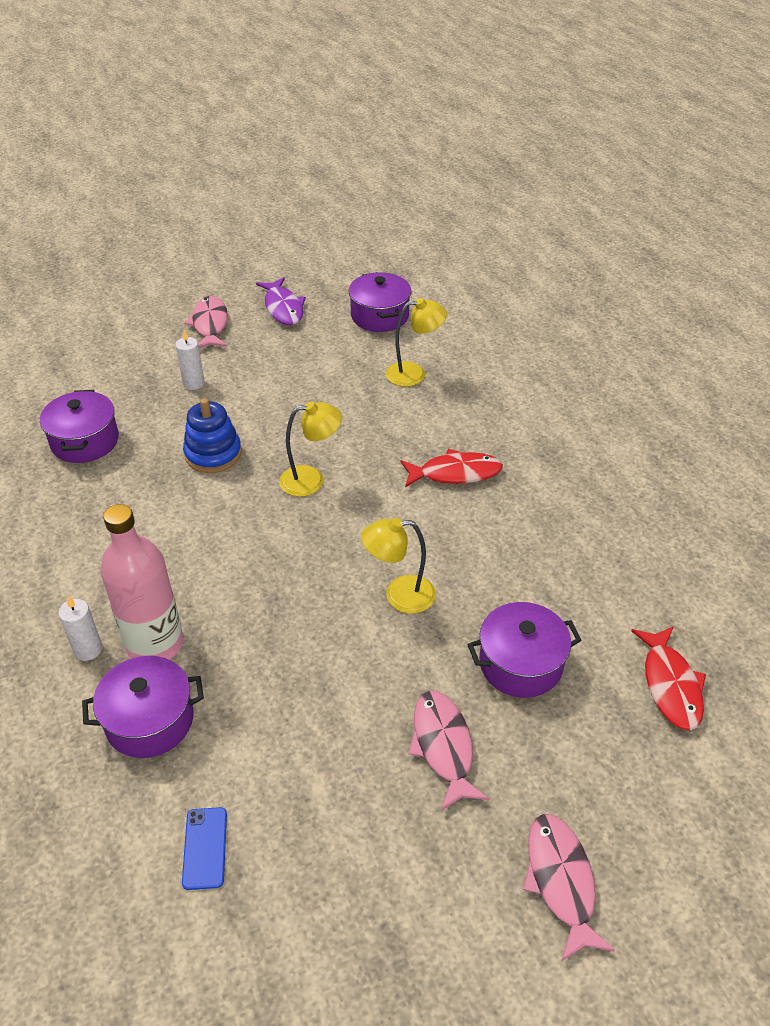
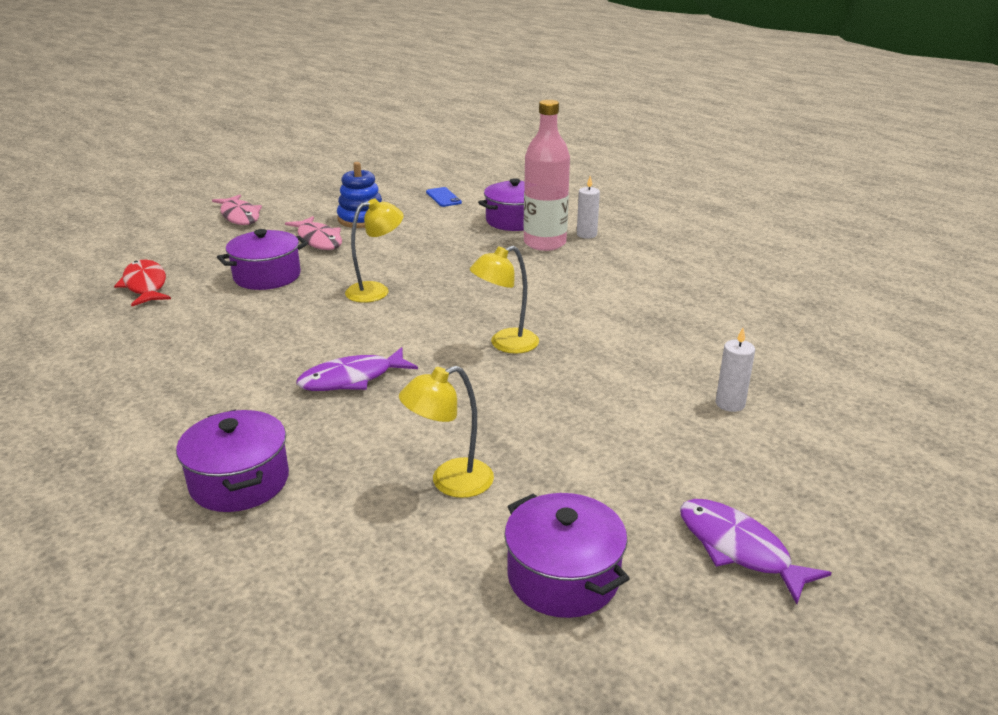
camera: 160 degrees right, 15 degrees down
purple pot [40,390,119,463] -> purple pot moved to [176,410,289,512]
blue stacking toy [183,398,242,473] -> blue stacking toy moved to [337,162,382,228]
pink fish [184,296,228,348] -> none
red fish [400,449,503,487] -> purple fish [296,347,418,391]

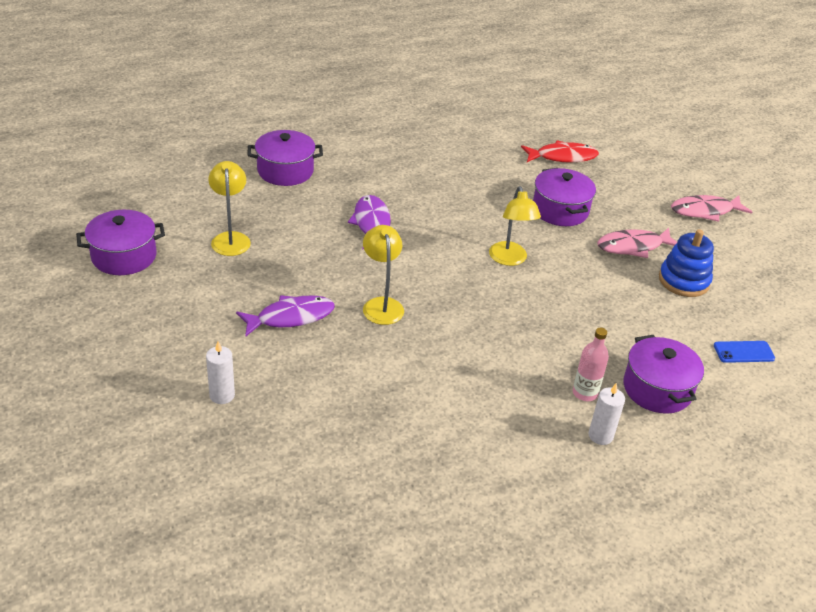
camera: 105 degrees right, 10 degrees up
pink bottle [524,100,570,251] -> pink bottle [573,328,609,401], size x0.52
purple fish [680,499,832,604] -> purple fish moved to [236,295,335,336]

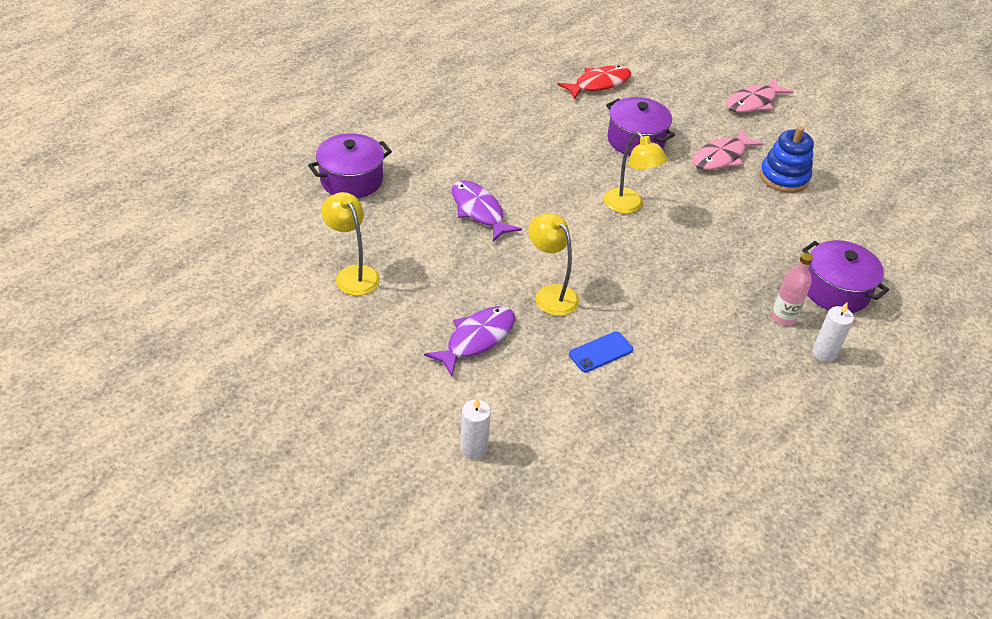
camera: 25 degrees left, 5 degrees up
purple pot [76,210,165,275] -> none
blue phone [714,341,775,363] -> blue phone moved to [569,331,633,373]

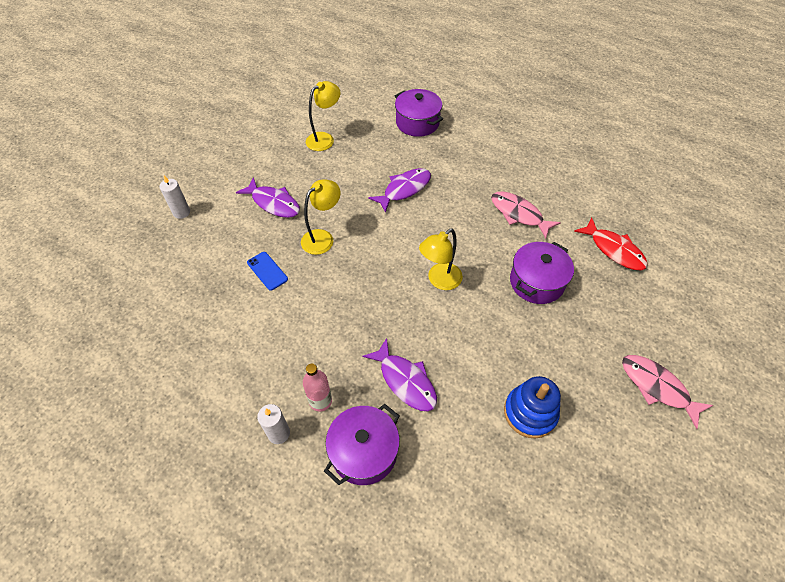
camera: 85 degrees right, 10 degrees up
pink fish [693,129,763,170] -> pink fish moved to [491,192,561,239]
none -> purple fish [363,338,437,411]

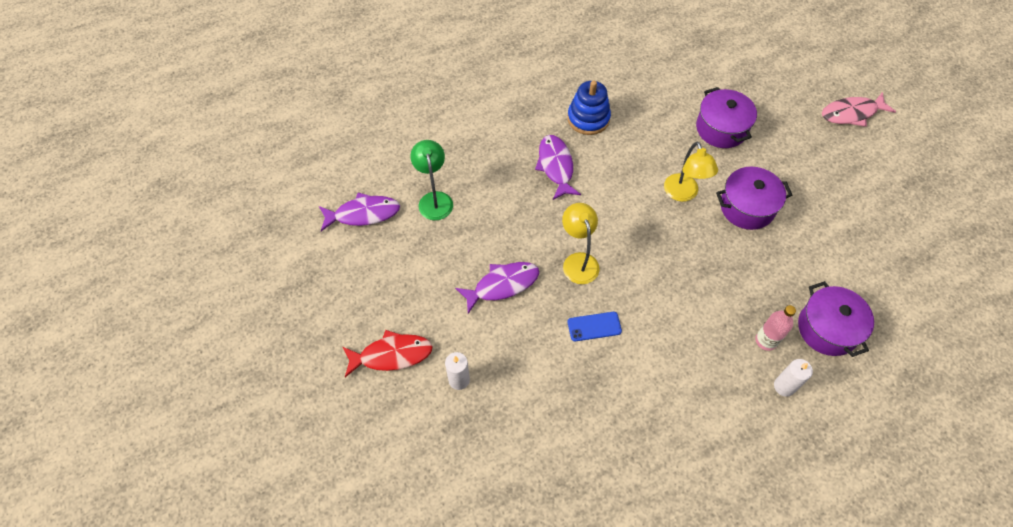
camera: 60 degrees left, 5 degrees up
yellow lamp [306,81,340,151] -> green lamp [410,140,453,220]
purple fish [363,338,437,411] -> purple fish moved to [319,193,400,231]
purple pot [395,89,443,137] -> purple pot moved to [716,167,792,230]
pink fish [491,192,561,239] -> none
blue stacking toy [504,376,561,439] -> blue stacking toy moved to [567,81,611,135]
red fish [574,217,648,270] -> red fish moved to [343,330,433,377]

